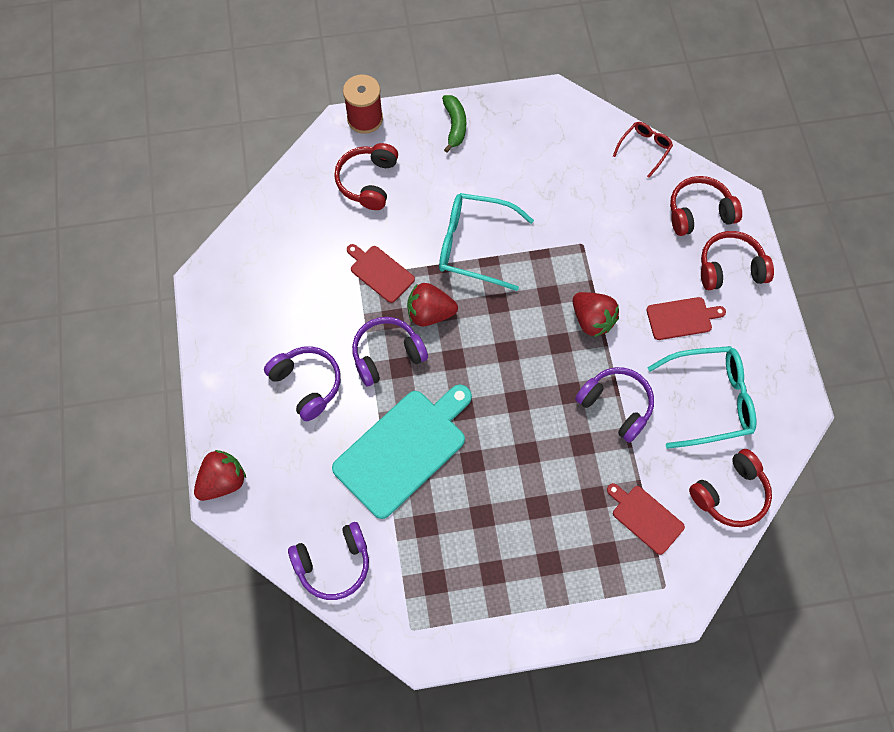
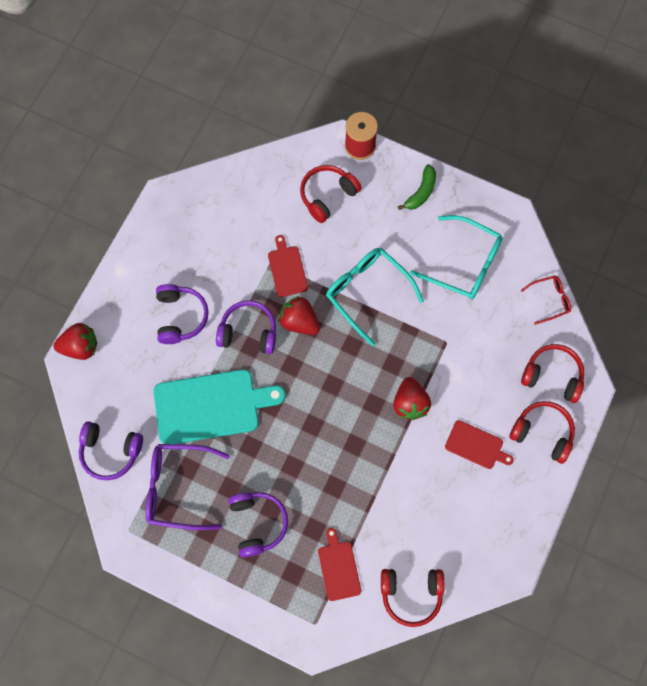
camera: 35 degrees right, 5 degrees up
purple headphones [575,367,654,443] -> purple headphones moved to [228,492,288,558]
turquoise glasses [648,346,756,449] -> turquoise glasses moved to [410,215,503,299]
none -> purple glasses [146,444,230,530]

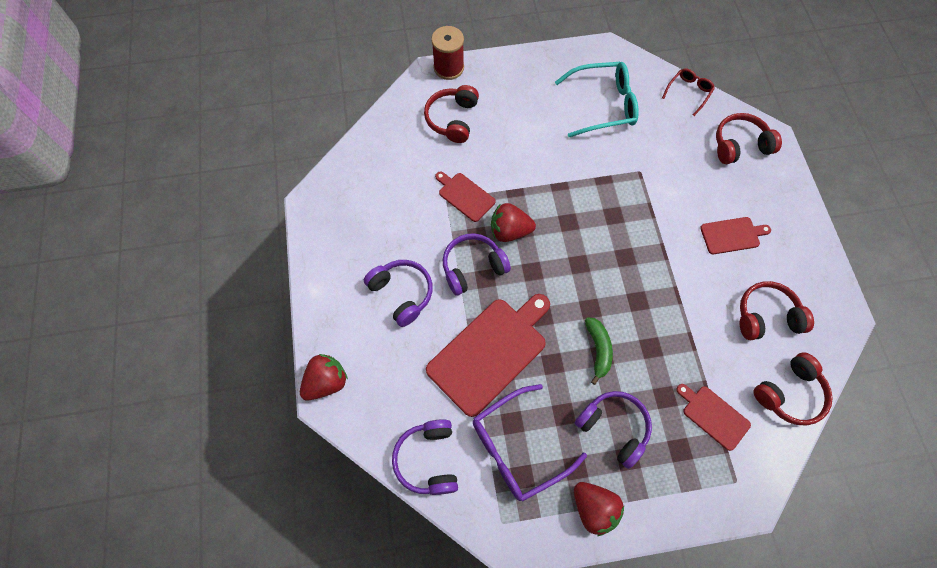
camera: 35 degrees left, 5 degrees down
purple headphones [79,421,143,480] -> purple headphones turned 105 degrees clockwise [392,419,458,495]
turquoise cutting board [153,369,285,444] -> red cutting board [426,294,550,417]
turquoise glasses [326,248,424,346] -> none
red strawberry [393,377,431,420] -> red strawberry moved to [574,482,624,536]
green banana [398,164,436,210] -> green banana moved to [585,317,613,385]
red headphones [509,401,575,464] -> red headphones moved to [740,281,814,340]

